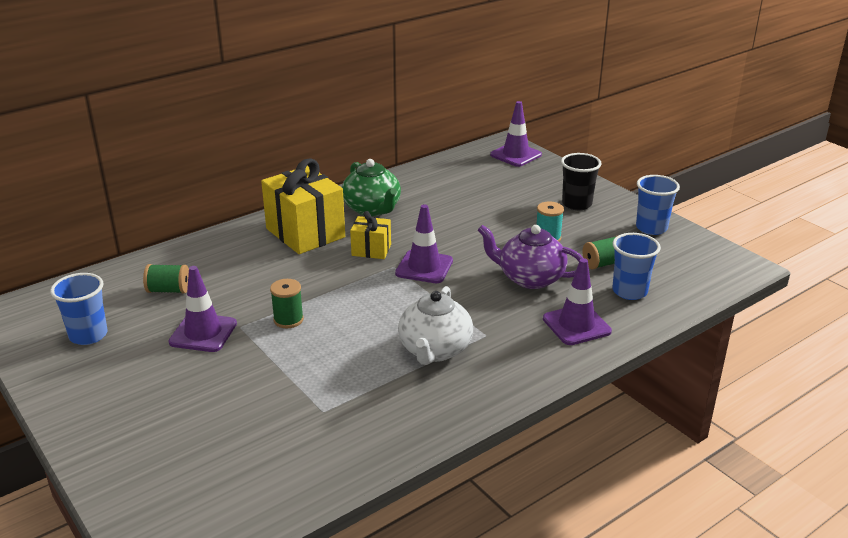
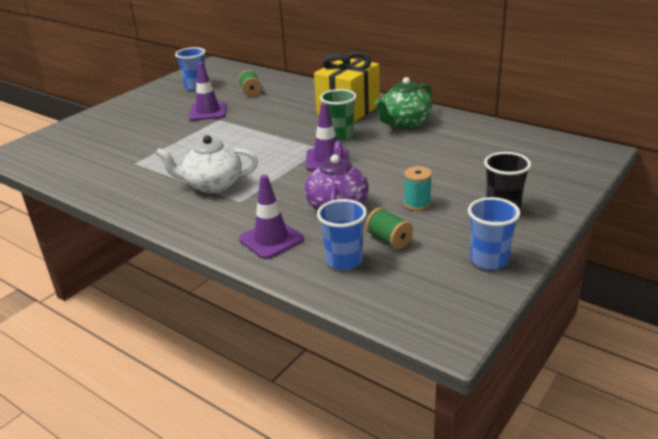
camera: 75 degrees right, 0 degrees up
green spool [270,279,304,328] -> none
yellow gift [350,211,391,259] -> green cup [320,89,357,141]
purple traffic cone [490,101,542,167] -> none

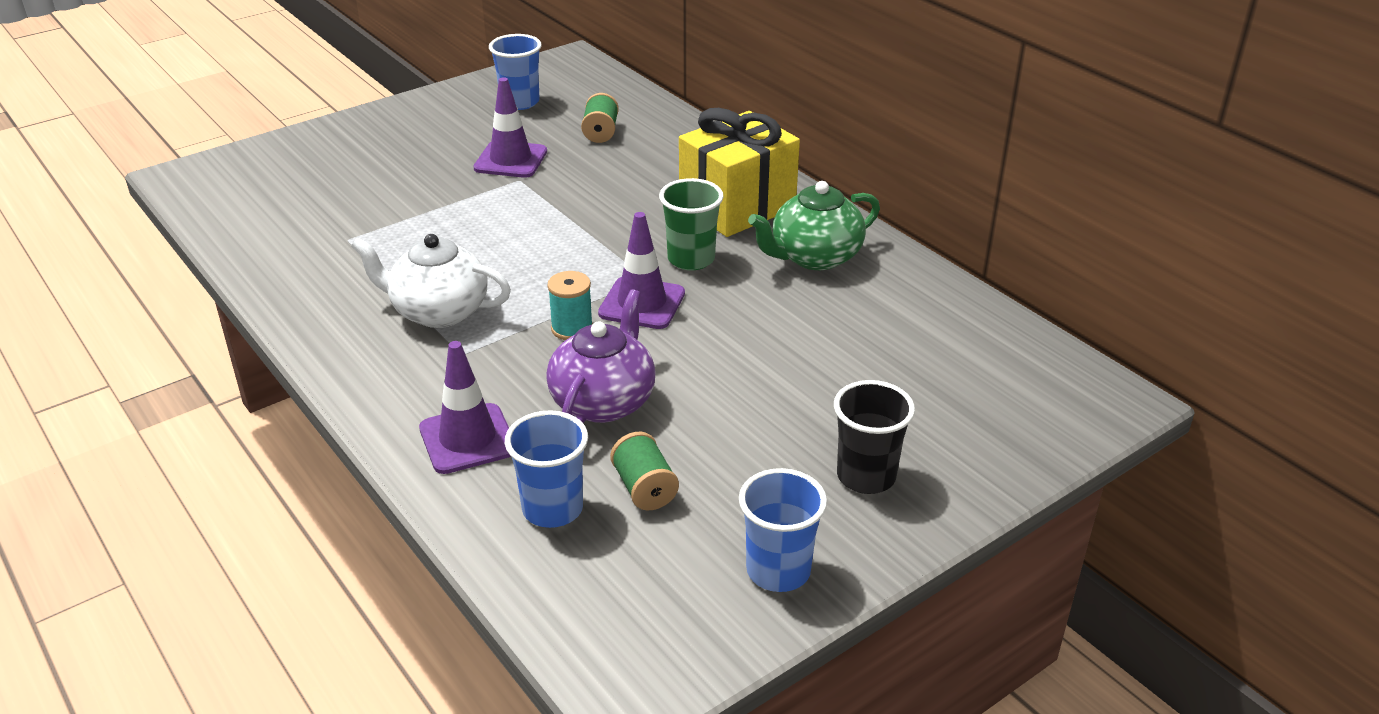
camera: 15 degrees right, 5 degrees up
turquoise spool [404,166,432,211] -> turquoise spool moved to [547,271,593,340]

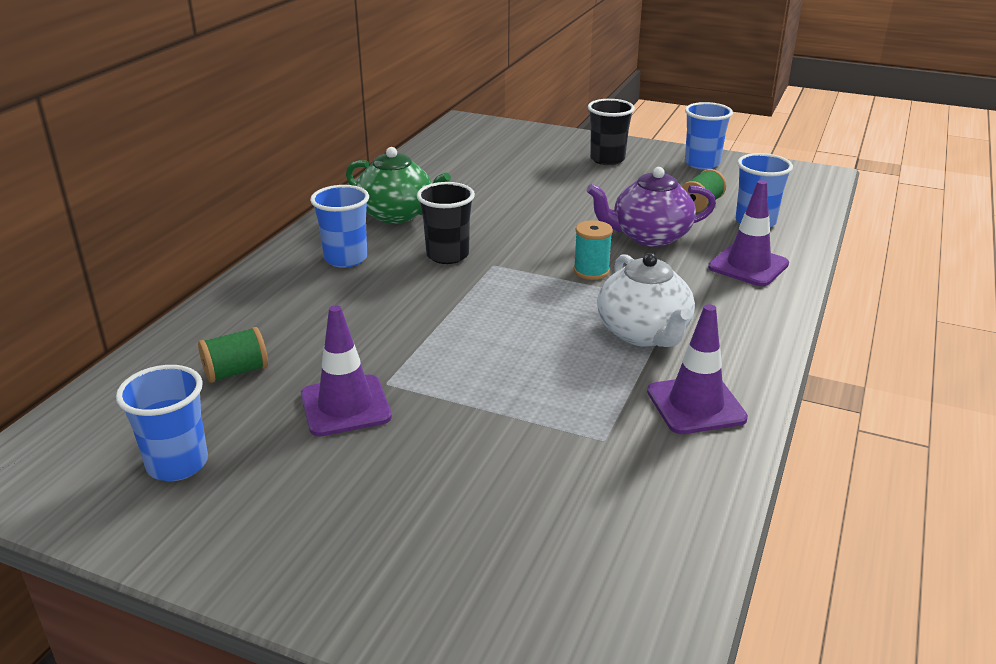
camera: 120 degrees left, 5 degrees down
purple traffic cone [598,212,685,329] -> purple traffic cone moved to [647,304,748,434]
green cup [659,178,724,270] -> black cup [417,182,475,264]
yellow gift [679,108,800,237] -> blue cup [310,185,369,268]

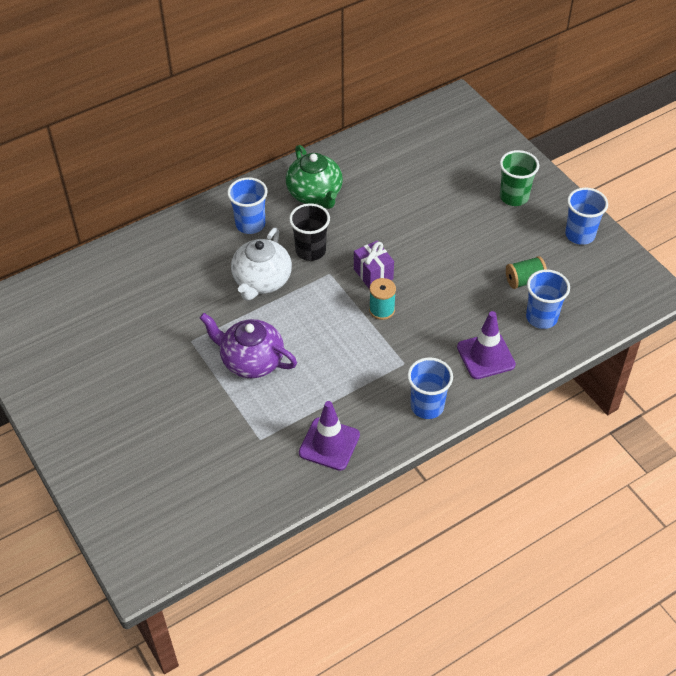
camera: 35 degrees right, 20 degrees up
blue cup [116,365,208,481] -> blue cup moved to [407,357,453,419]
green spool [198,327,268,383] -> none
purple traffic cone [301,305,392,436] -> none
purple teapot [586,167,716,247] -> purple teapot moved to [200,313,297,378]
black cup [588,99,635,165] -> green cup [500,150,539,206]
white teapot [597,253,695,347] -> white teapot moved to [231,228,292,301]
none -> purple gift [354,241,394,289]

